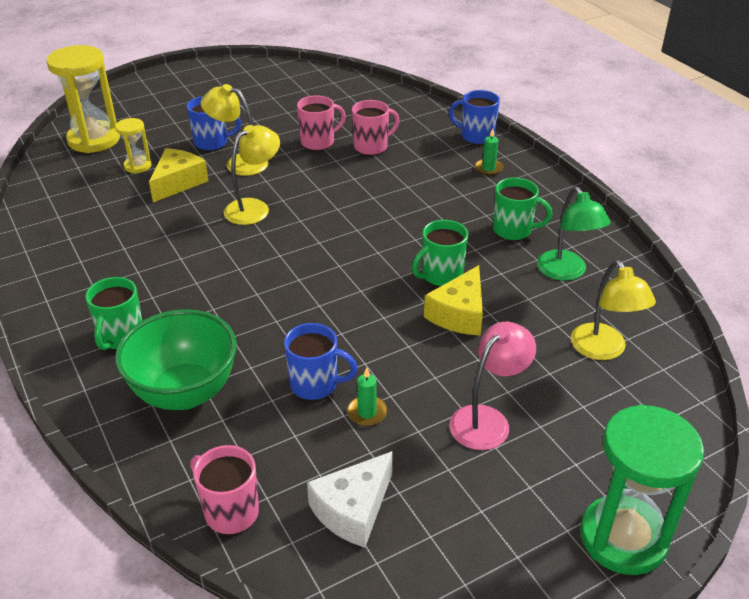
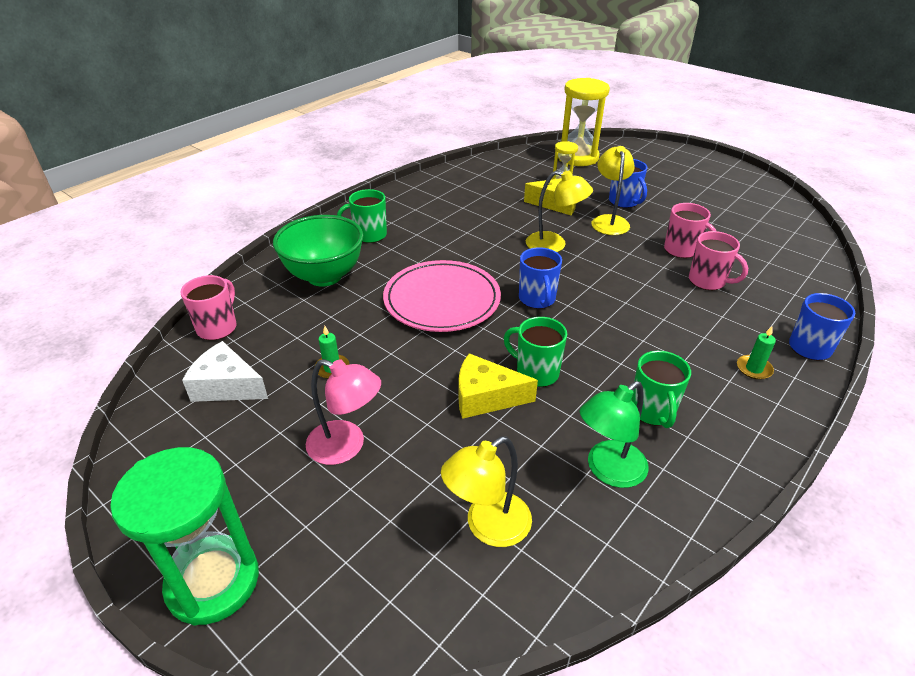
camera: 70 degrees right, 0 degrees up
blue mug [284,323,358,400] -> blue mug moved to [519,247,562,309]
none -> pink plate [383,260,501,332]

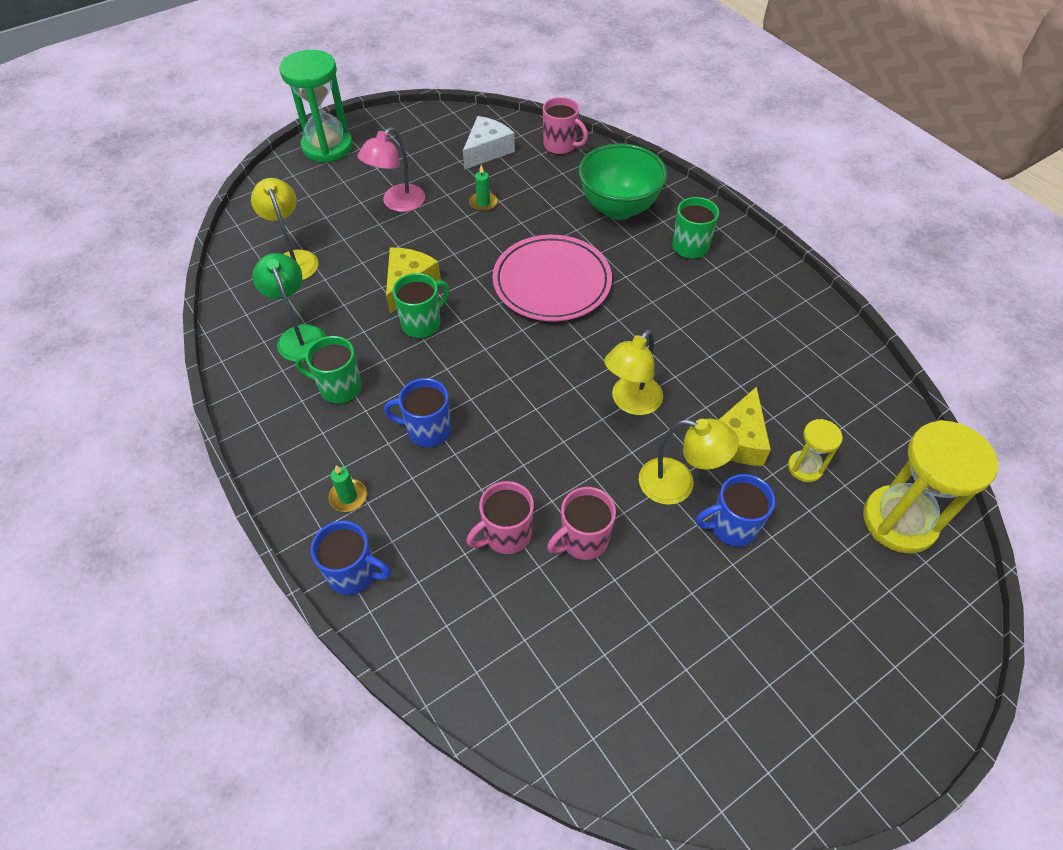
camera: 105 degrees right, 15 degrees up
blue mug [519,247,562,309] -> blue mug moved to [384,378,451,447]

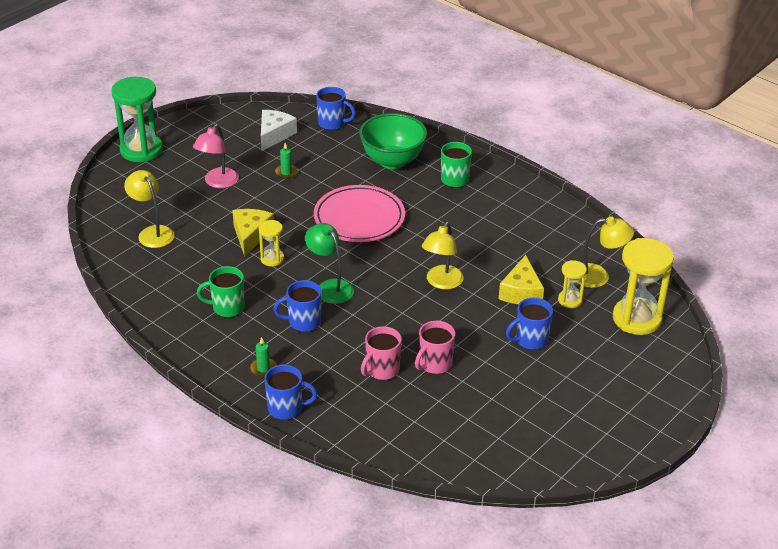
camera: 15 degrees left, 15 degrees down
green lamp [253,253,326,362] -> green lamp moved to [305,223,354,304]
green mug [393,273,450,338] -> yellow hourglass [259,220,284,266]
pink mug [543,97,588,155] -> blue mug [316,87,356,130]
yellow lamp [639,418,739,505] -> yellow lamp moved to [577,217,634,288]

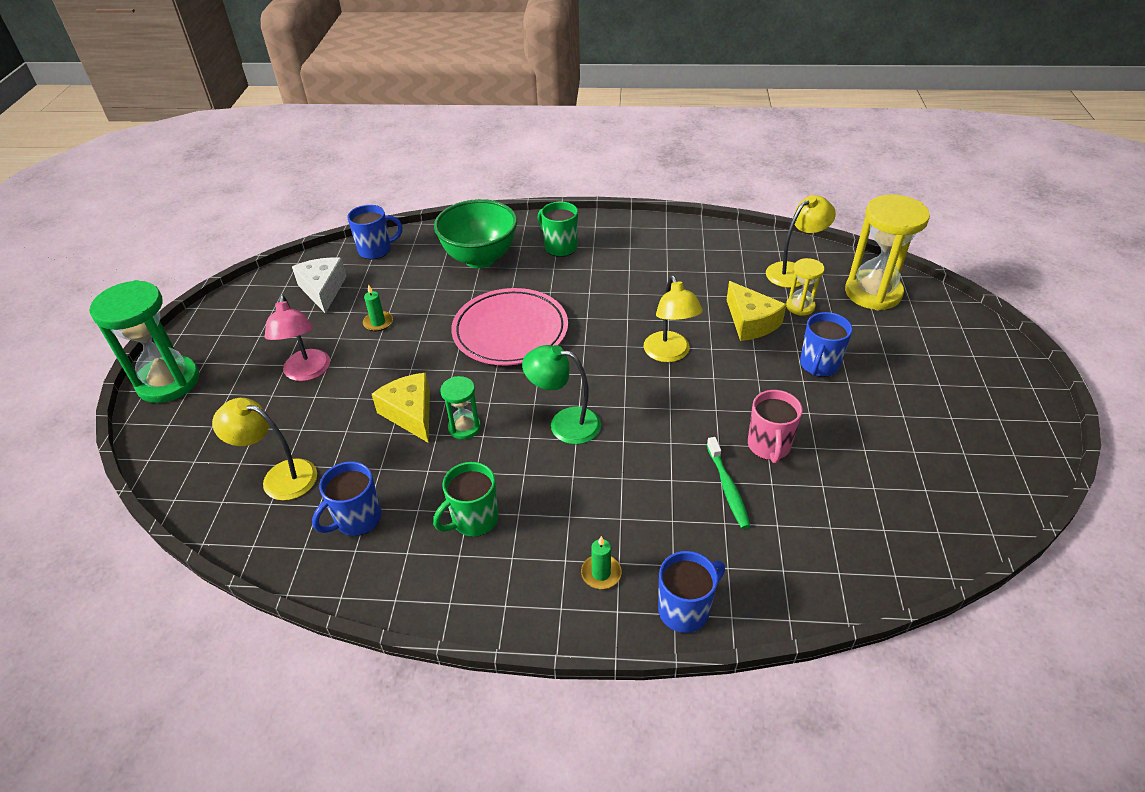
camera: 35 degrees left, 5 degrees up
yellow hourglass [259,220,284,266] -> green hourglass [440,376,481,439]
blue mug [273,280,321,332] -> blue mug moved to [312,462,382,536]
pink mug [361,326,402,380] -> green toothbrush [707,437,750,529]

